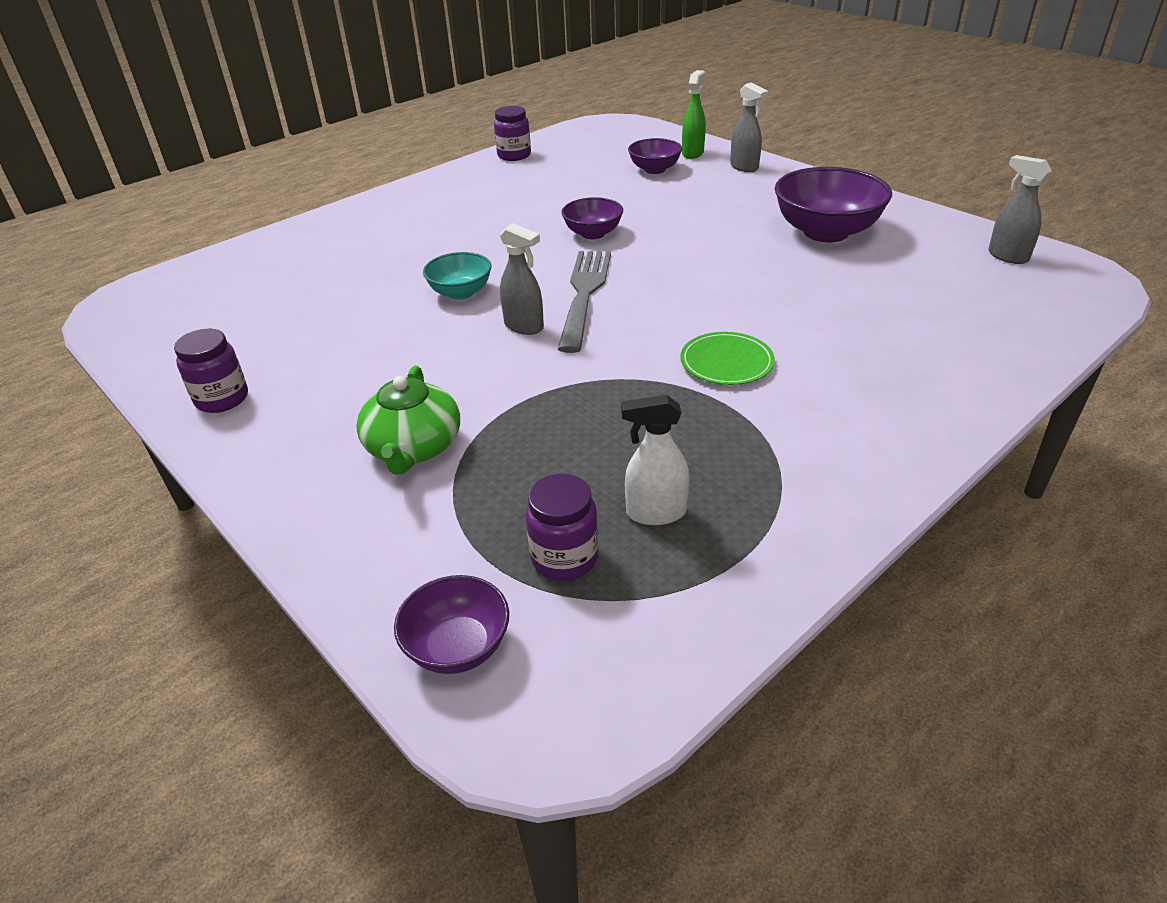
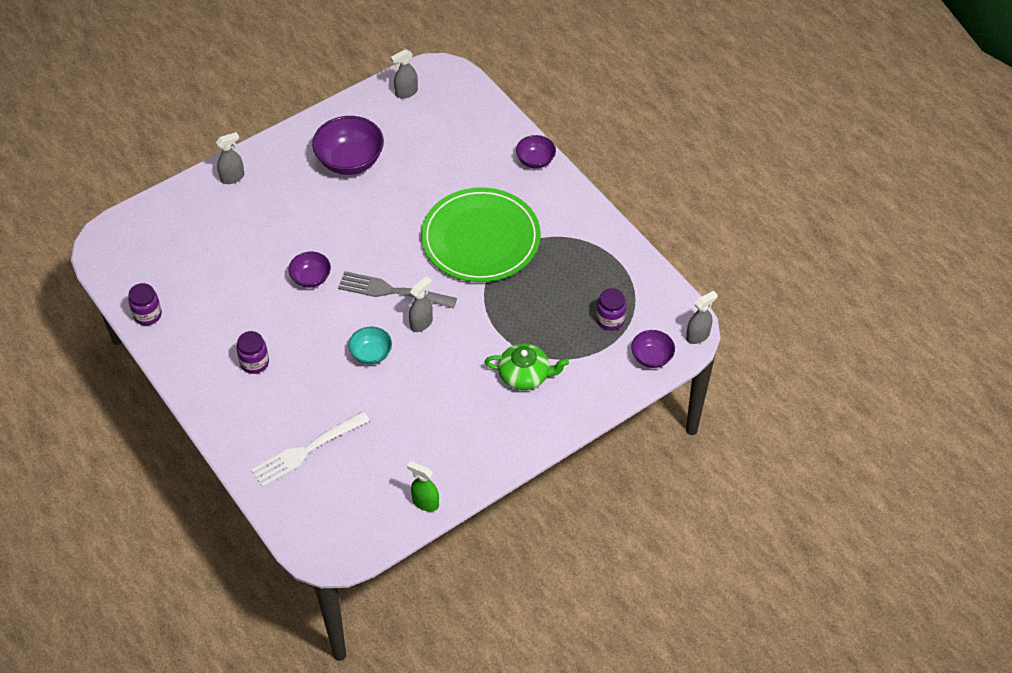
camera: 85 degrees left, 15 degrees up
purple jar [174,329,248,413] -> purple jar moved to [237,331,269,374]
white spray bottle [621,395,689,525] -> none
purple bowl [628,138,682,174] -> purple bowl moved to [516,135,556,169]
green plate [680,332,775,385] -> green plate [421,187,541,282], size x2.42
green spray bottle [682,70,706,159] -> green spray bottle moved to [407,461,439,512]
none -> white fork [251,411,370,487]
none -> grey spray bottle [686,291,718,344]

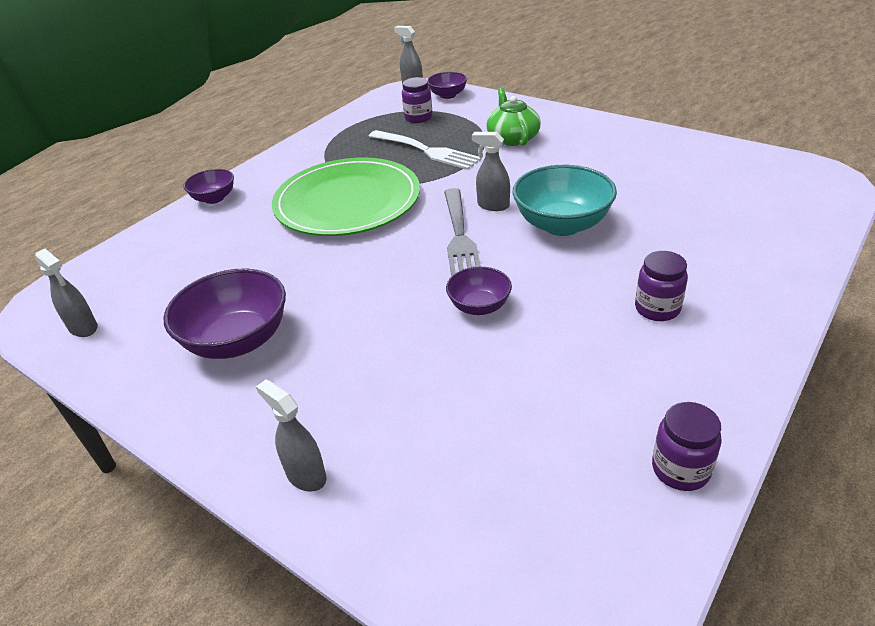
camera: 105 degrees left, 15 degrees down
white fork [251,411,370,487] -> white fork moved to [368,130,482,170]
turquoise bowl [348,327,392,365] -> turquoise bowl [513,165,617,236], size x1.77
green spray bottle [407,461,439,512] -> none

